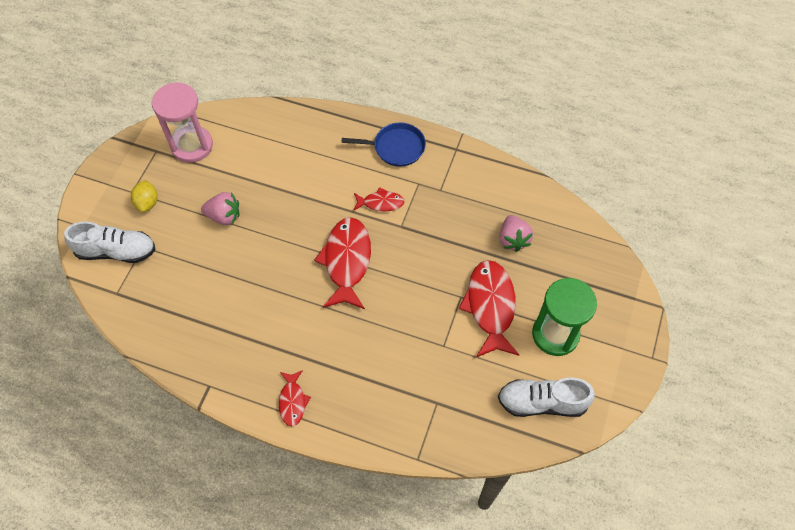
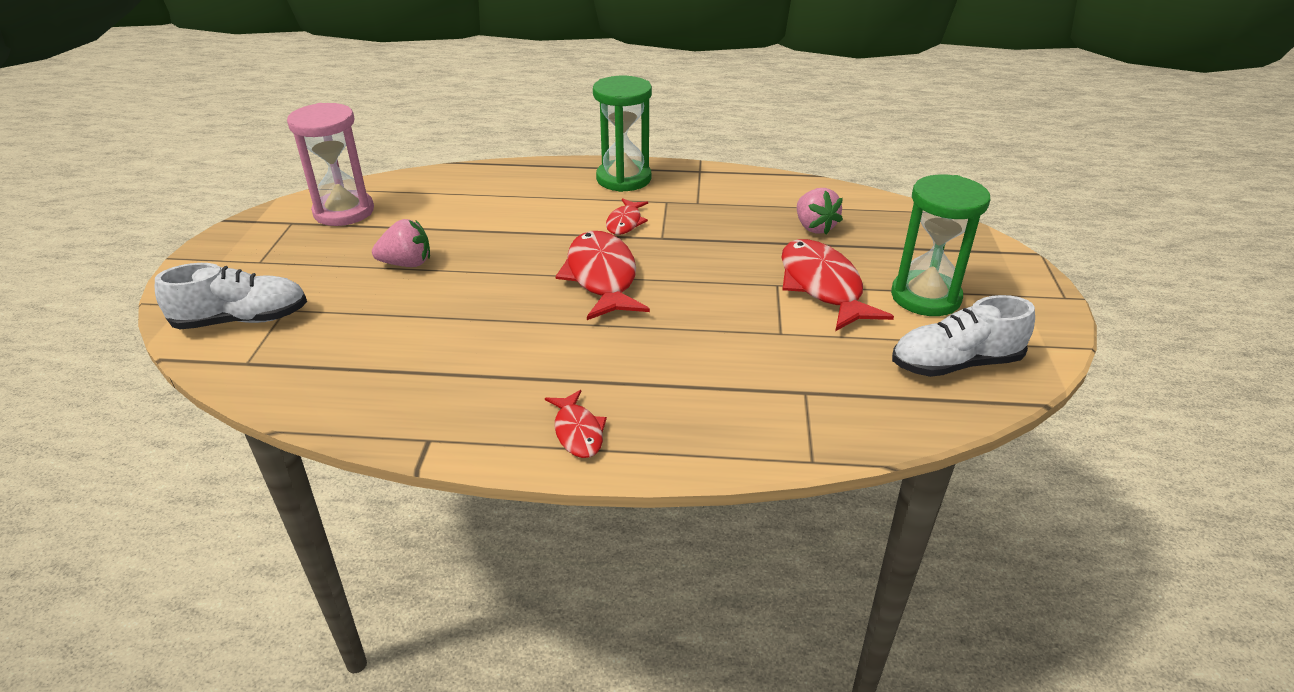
camera: 15 degrees left, 25 degrees down
yellow lemon [131,180,158,212] -> none
blue pan [341,122,426,167] -> green hourglass [593,76,652,192]
red fish [353,187,405,212] -> red fish turned 120 degrees clockwise [606,198,648,235]

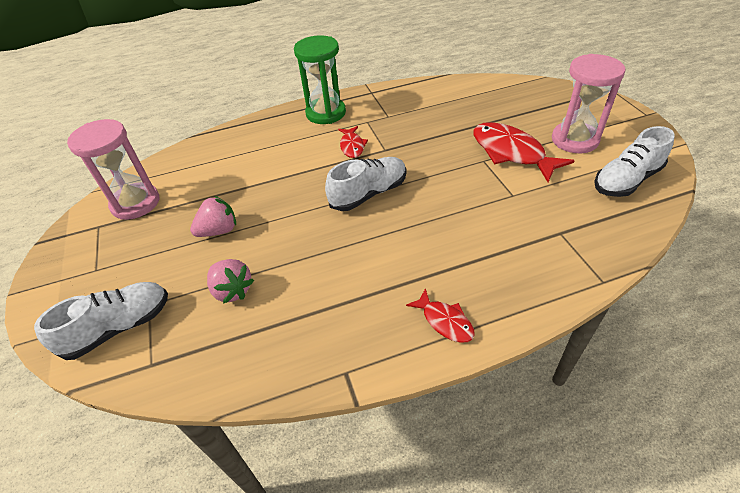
camera: 20 degrees left, 10 degrees up
red fish [555,231,650,320] -> white shoe [325,157,406,211]
pink strawberry [797,188,843,234] -> pink strawberry moved to [207,259,254,304]
green hourglass [891,174,990,316] -> pink hourglass [552,54,625,153]

